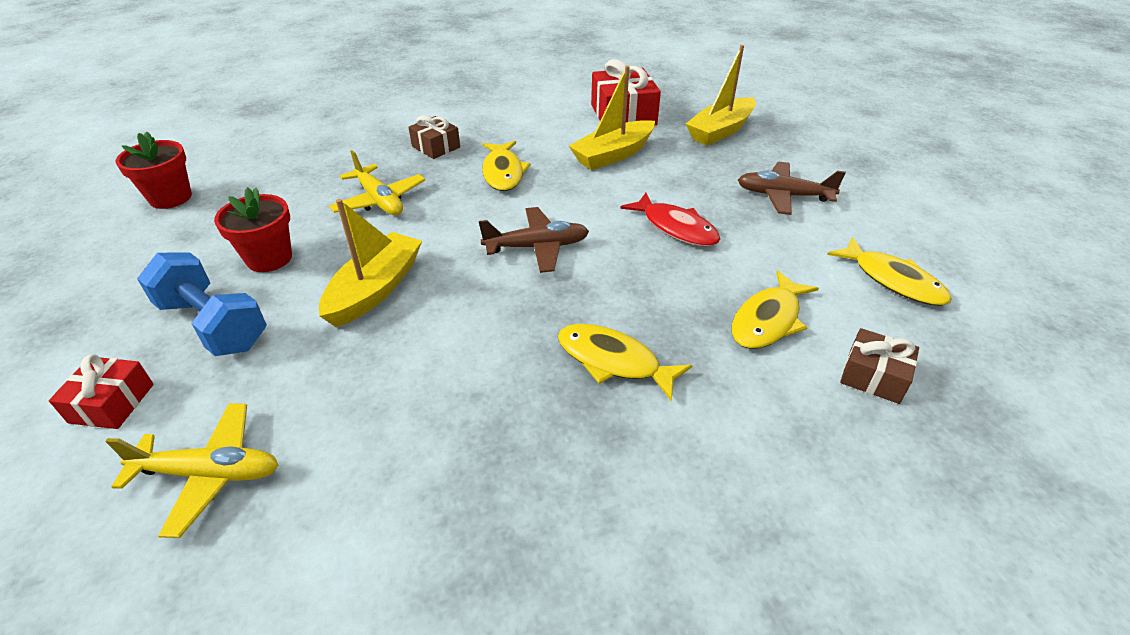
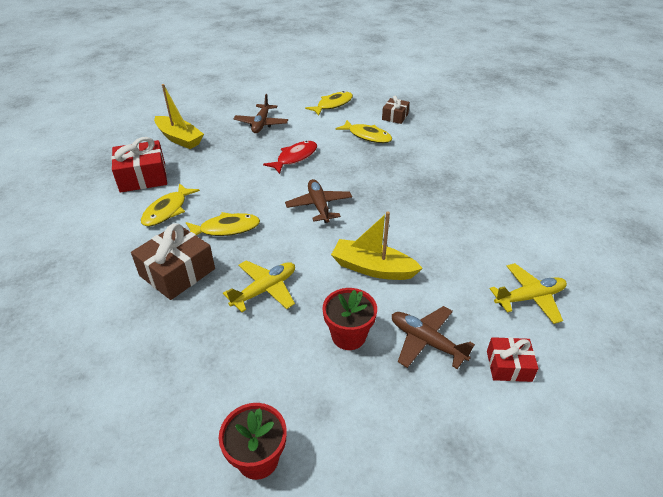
camera: 95 degrees left, 0 degrees up
yellow plane [105,403,278,538] -> yellow plane turned 75 degrees clockwise [490,263,567,324]
blue dumbbell [137,252,267,356] -> brown plane [392,306,475,369]
brown gift [409,115,460,159] -> brown gift [131,223,215,300], size x1.72
yellow fish [558,324,692,402] -> yellow fish moved to [141,183,200,226]
yellow boat [569,66,655,170] -> none

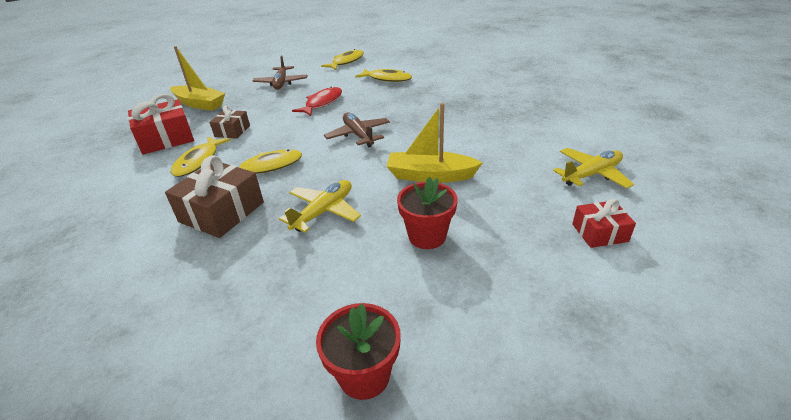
camera: 10 degrees left, 5 degrees down
brown gift [382,95,410,124] -> brown gift moved to [210,106,250,139]
brown plane [392,306,475,369] -> none

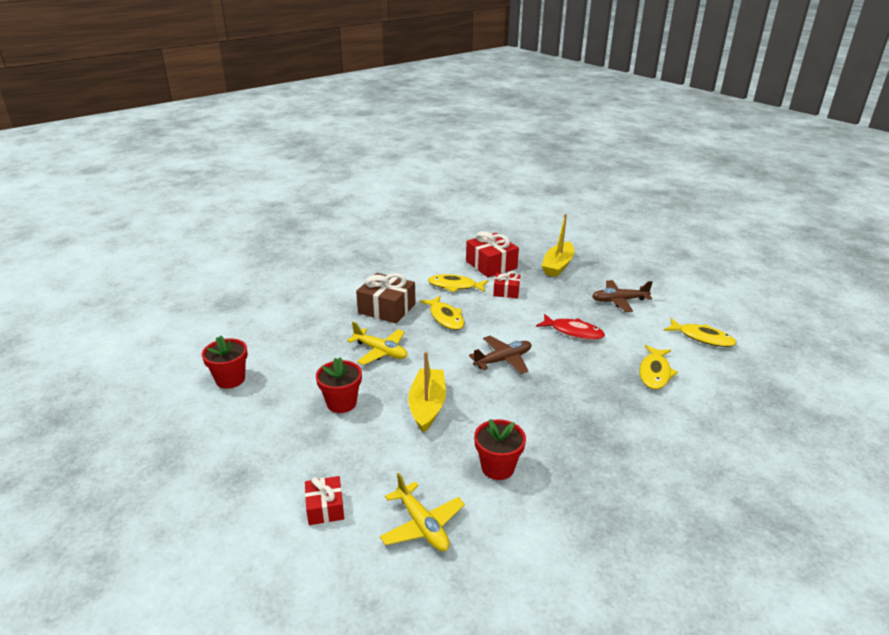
camera: 85 degrees right, 5 degrees down
brown gift [210,106,250,139] -> red gift [493,271,520,298]
none -> red flower pot [474,419,526,480]

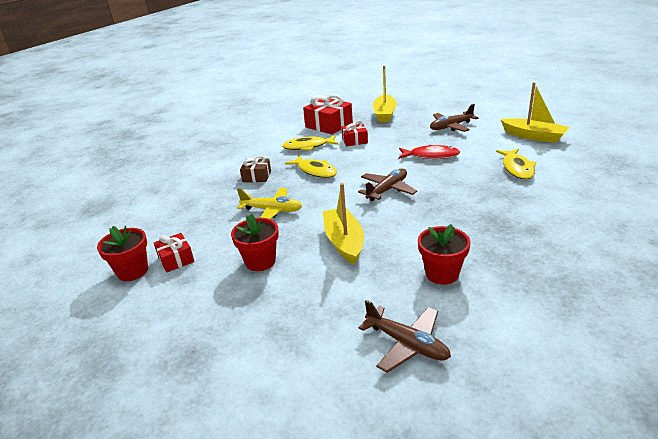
camera: 15 degrees left, 0 degrees up
red gift [305,476,344,525] -> red gift moved to [154,233,195,273]
brown gift [356,273,415,324] -> brown gift [240,155,271,182], size x0.58
yellow plane [380,473,465,551] -> brown plane [358,300,451,373]
yellow fish [664,318,737,347] -> yellow boat [500,82,569,143]

